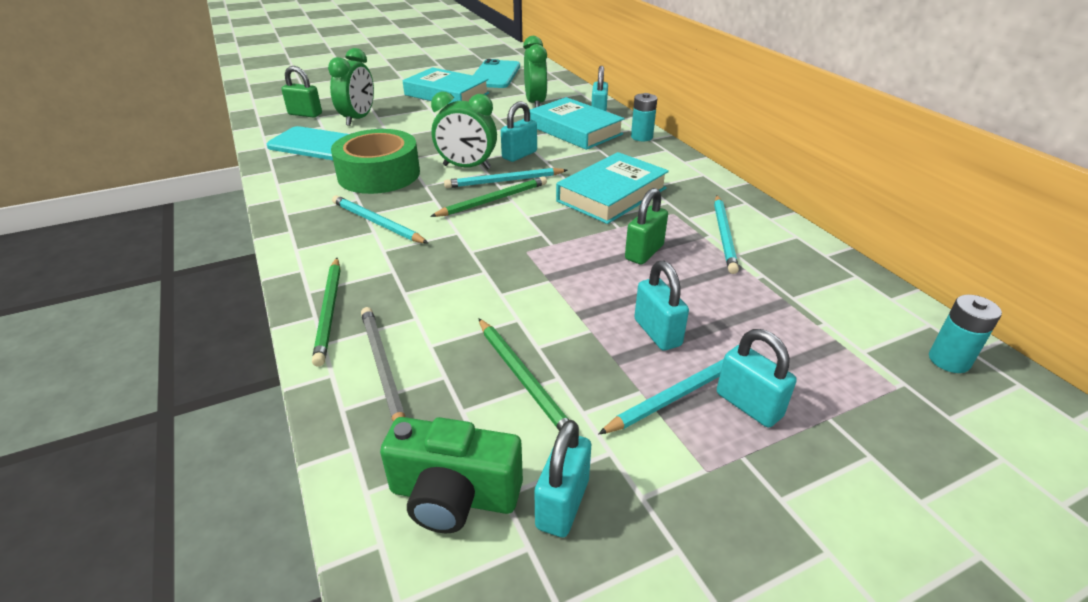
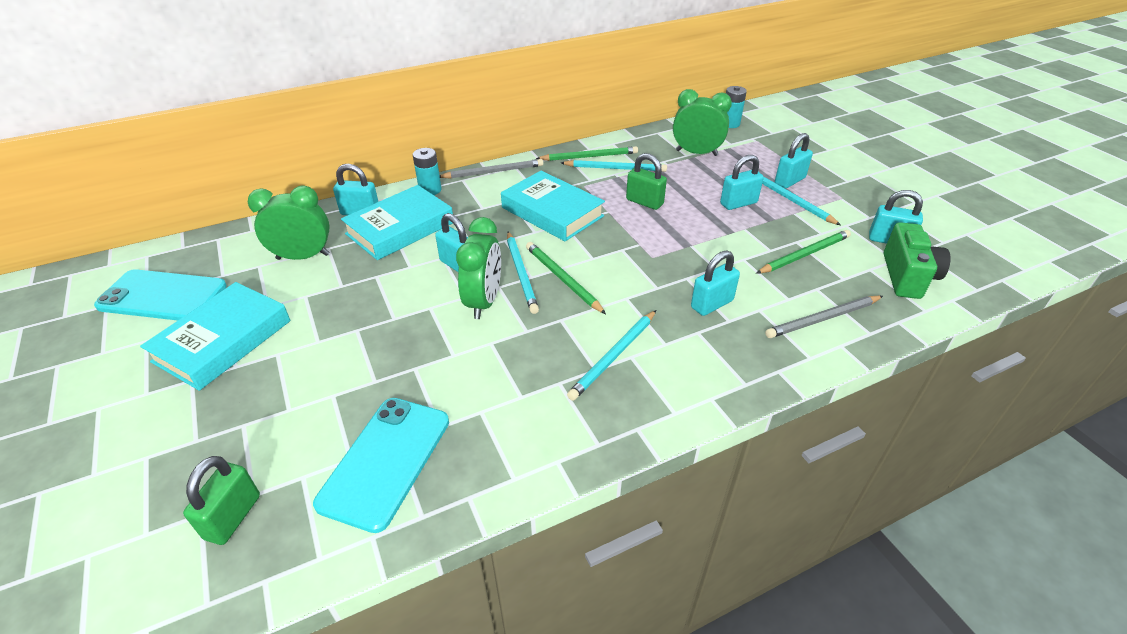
camera: 90 degrees left, 5 degrees up
green pencil [312,258,341,367] -> green pencil moved to [536,146,638,161]
green clock [328,48,374,126] -> green clock moved to [673,89,732,156]
green tape [331,129,420,194] -> none
none -> grey pencil [440,159,543,179]
none -> turquoise padlock [691,250,740,316]

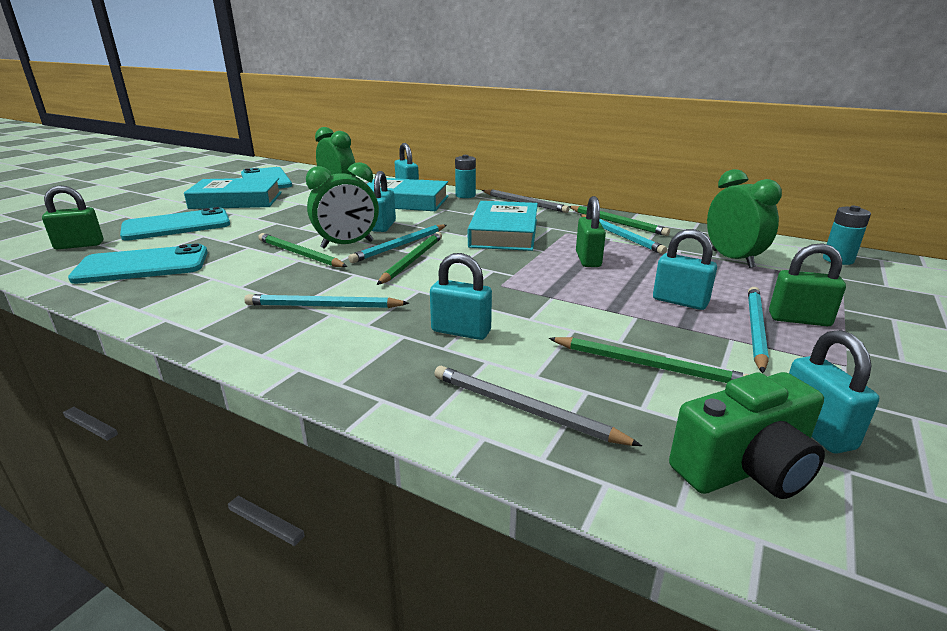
camera: 55 degrees right, 15 degrees down
turquoise padlock [775,133,813,188] -> green padlock [769,243,846,327]
none -> turquoise phone [120,207,230,241]
none -> green pencil [258,233,348,267]

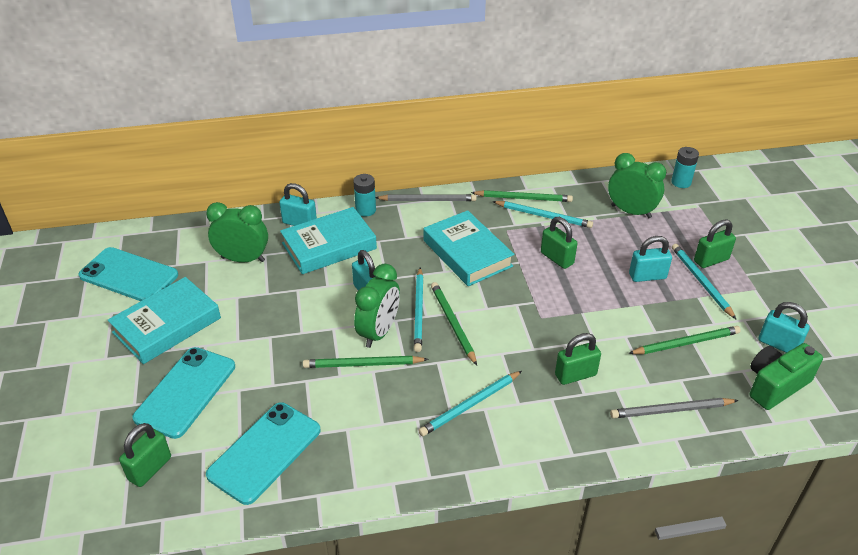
camera: 40 degrees left, 15 degrees up
turquoise padlock [430,253,492,340] -> green padlock [555,333,601,385]
green camera [669,372,825,499] -> green camera turned 150 degrees counterclockwise [750,343,823,410]

